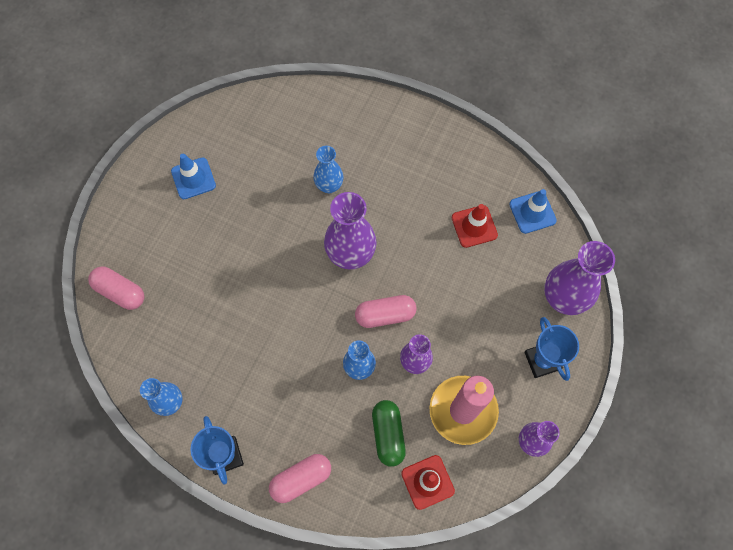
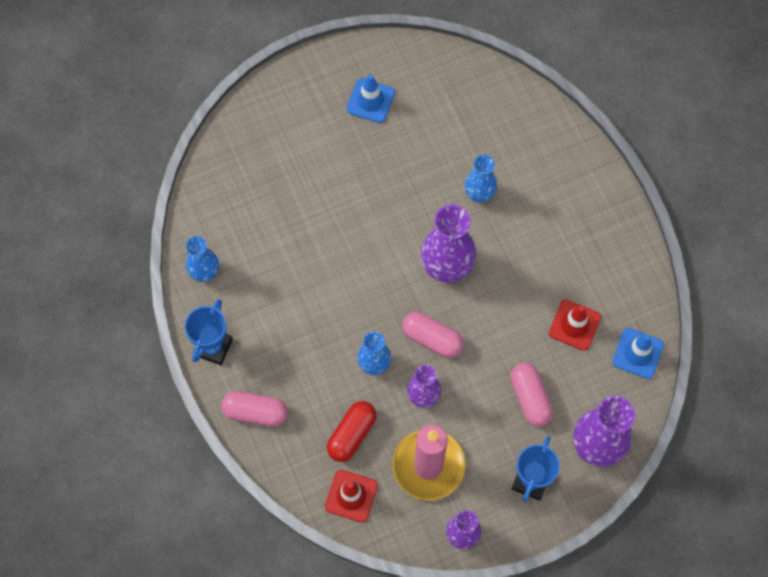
camera: 40 degrees right, 0 degrees up
pink capsule [88,267,144,310] -> pink capsule moved to [510,363,553,427]
green capsule [372,400,406,467] -> red capsule [327,401,377,462]

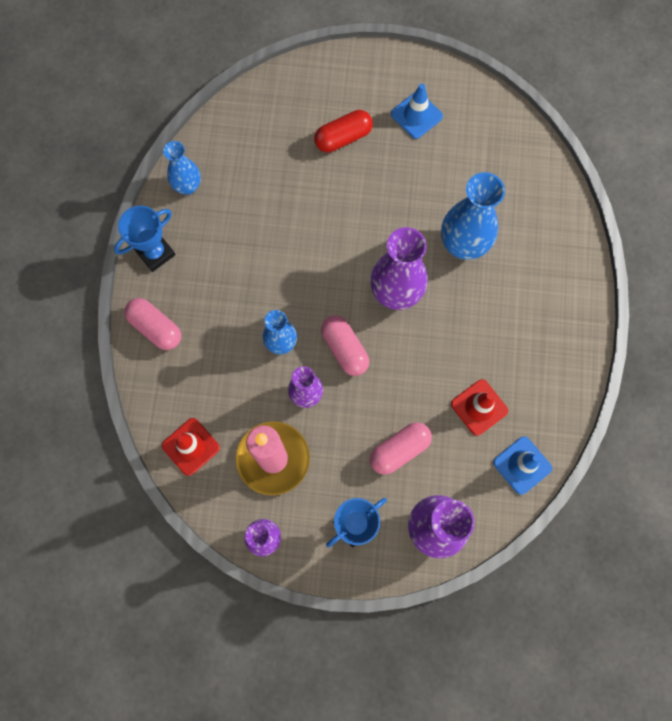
camera: 30 degrees right, 5 degrees up
red capsule [327,401,377,462] -> red capsule moved to [314,110,373,153]
blue vase [464,155,497,203] -> blue vase [441,172,505,260], size x1.65
pink capsule [510,363,553,427] -> pink capsule turned 45 degrees clockwise [370,422,432,475]

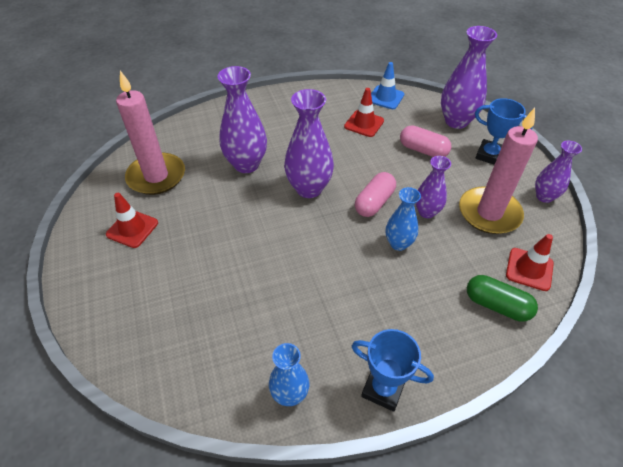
camera: 115 degrees left, 25 degrees down
pink capsule [124,298,181,350] -> none
red capsule [314,110,373,153] -> none
blue traffic cone [391,84,443,139] -> red traffic cone [106,193,158,248]
blue vase [441,172,505,260] -> purple vase [217,66,267,173]
none -> pink candle [116,71,185,195]
none -> green capsule [467,275,538,322]

